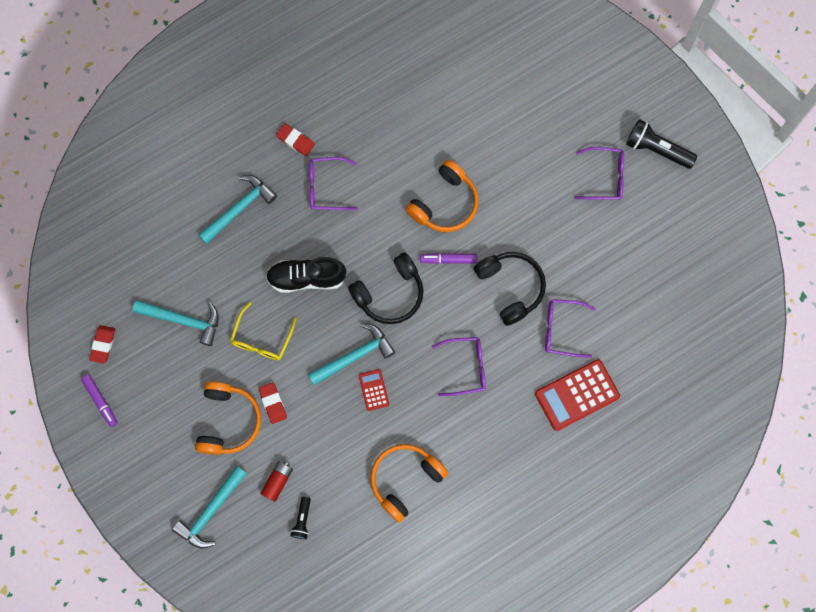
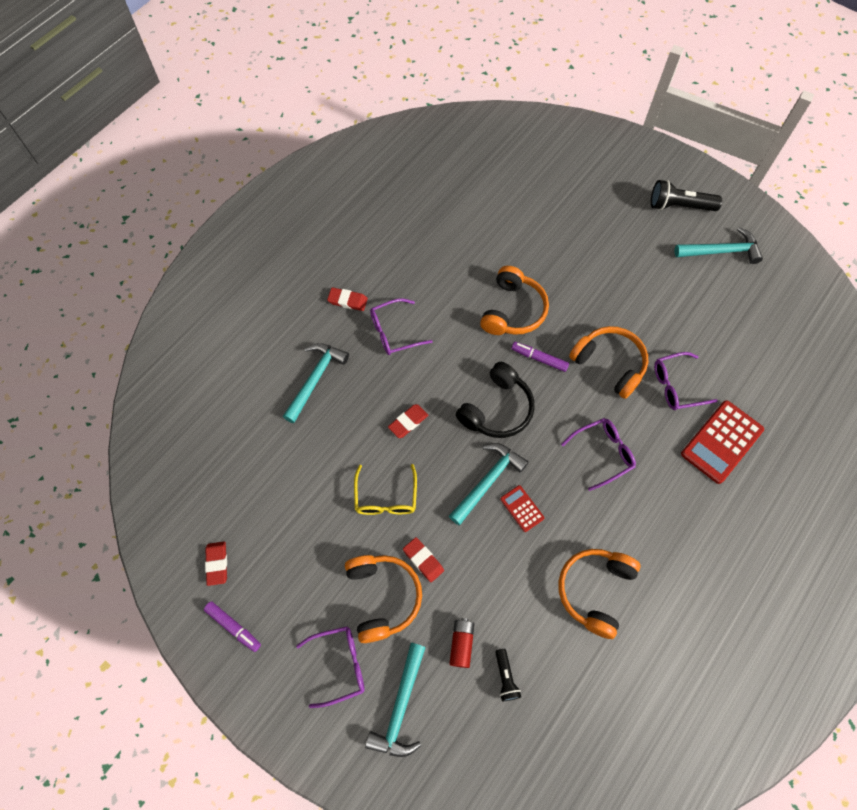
camera: 20 degrees left, 10 degrees down
turquoise hammer [133,300,219,346] -> turquoise hammer moved to [675,227,763,264]
black shoe [266,257,347,293] -> red eraser [388,404,428,438]
purple marker [420,253,477,264] -> purple marker turned 45 degrees clockwise [511,342,569,372]
black headphones [474,252,546,326] -> orange headphones [569,326,648,399]
purple glasses [574,147,624,200] -> purple glasses moved to [296,626,365,708]

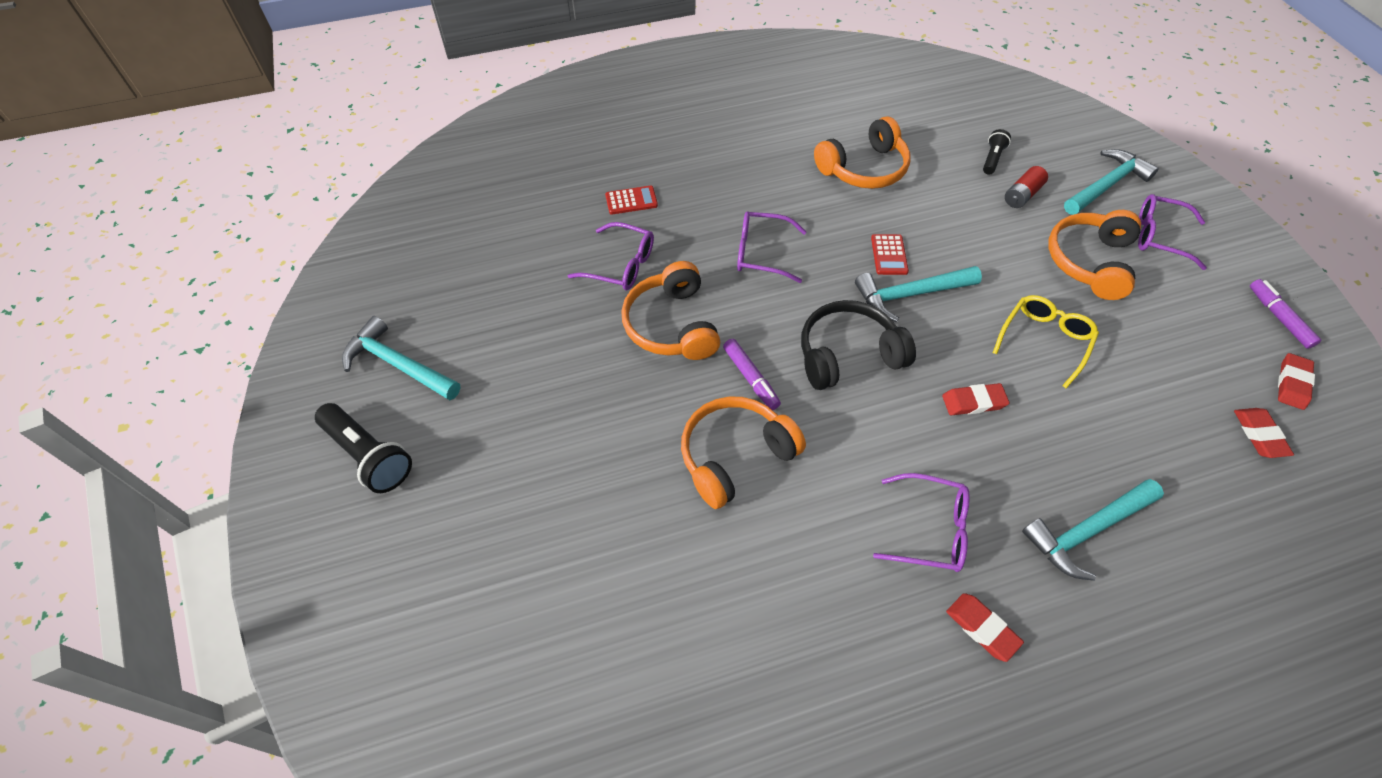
camera: 145 degrees left, 10 degrees down
red eraser [403,537,444,582] -> red eraser moved to [1234,408,1294,458]
red calculator [681,400,764,484] -> red calculator [605,186,658,215], size x0.51

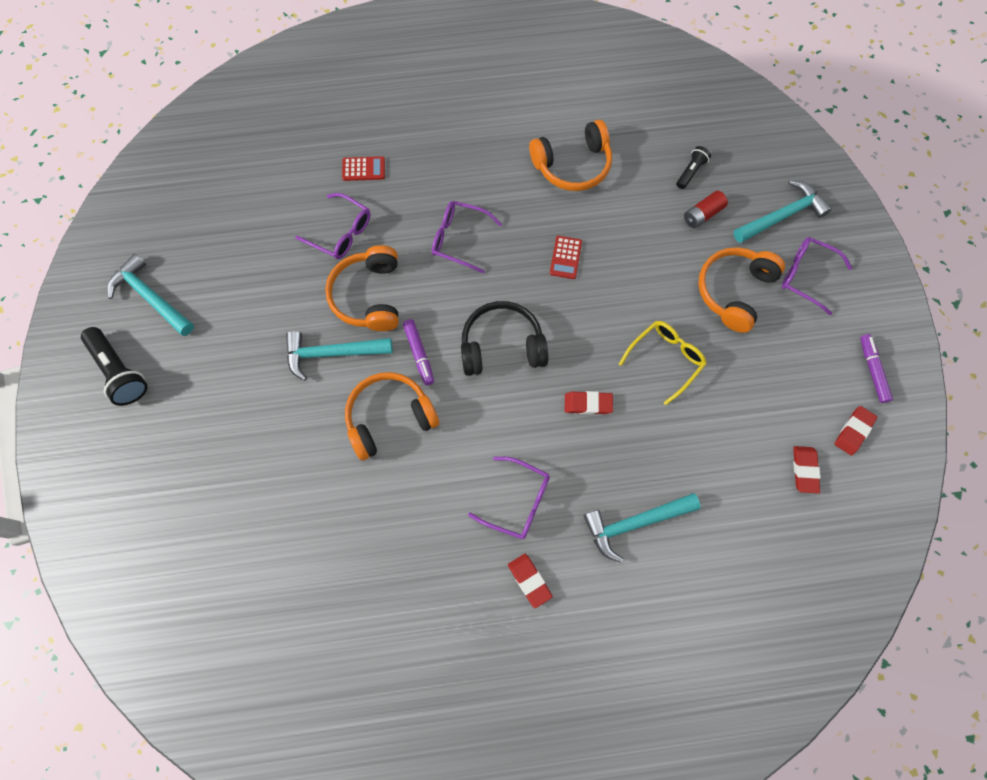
camera: 10 degrees right, 15 degrees up
turquoise hammer [855,266,982,322] -> turquoise hammer moved to [286,331,393,381]

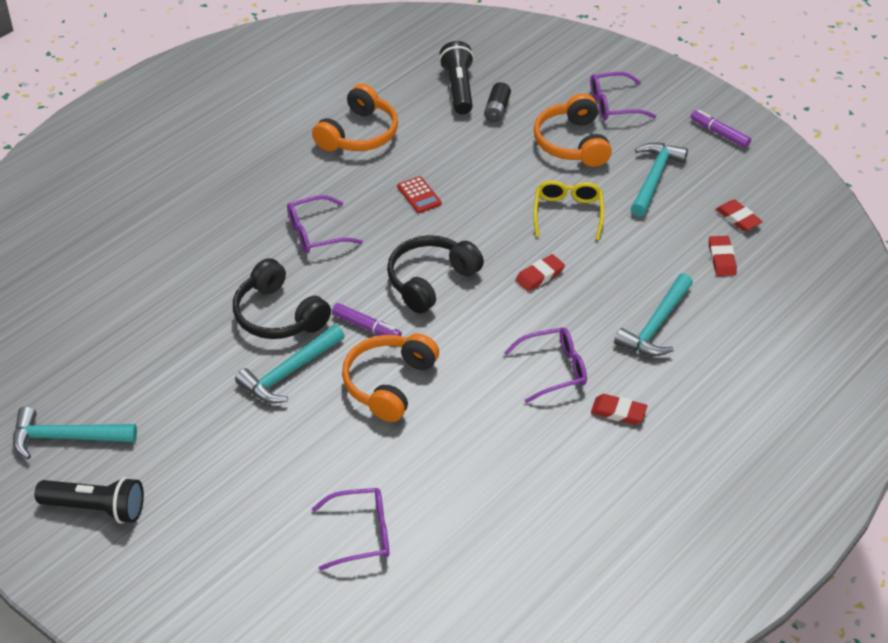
camera: 40 degrees left, 25 degrees down
purple glasses [295,193,371,259] -> purple glasses moved to [312,488,389,571]
orange headphones [325,245,399,331] -> black headphones [233,258,331,339]
red calculator [342,156,385,181] -> none
black flashlight [676,146,711,189] -> black flashlight [439,41,474,114], size x1.79
red battery [684,191,728,228] -> black battery [484,82,511,122]
turquoise hammer [733,180,832,243] -> turquoise hammer moved to [631,142,688,217]
red eraser [834,406,877,456] -> red eraser moved to [709,236,737,276]

